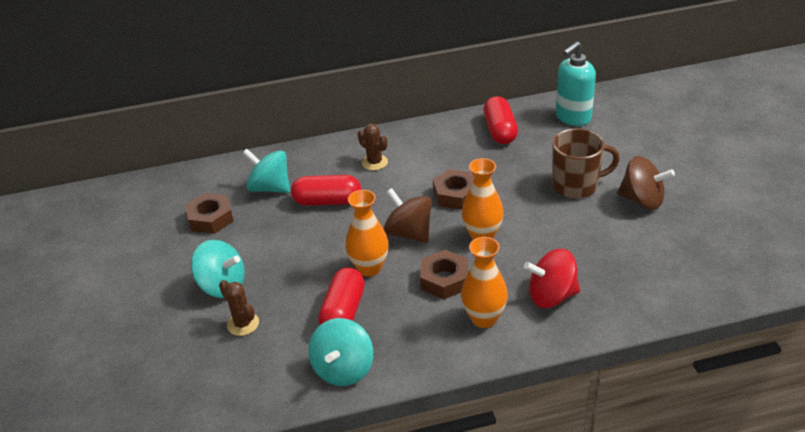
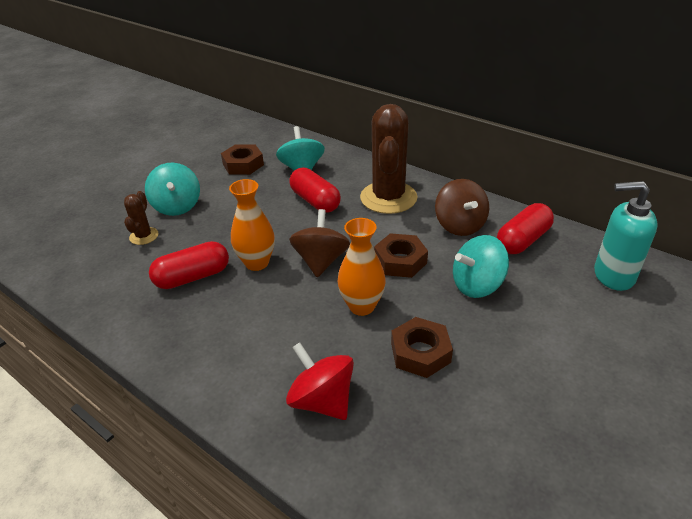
camera: 50 degrees right, 0 degrees up
turquoise spinning top [308,318,373,386] -> turquoise spinning top moved to [453,235,509,298]
brown cactus [358,124,388,170] -> brown cactus [360,104,417,214], size x2.14
brown nut [420,250,468,299] -> brown nut moved to [391,317,453,378]
orange vase [461,237,508,328] -> none
brown mug [552,129,620,199] -> none
brown spinning top [618,156,675,210] -> brown spinning top moved to [435,179,489,236]

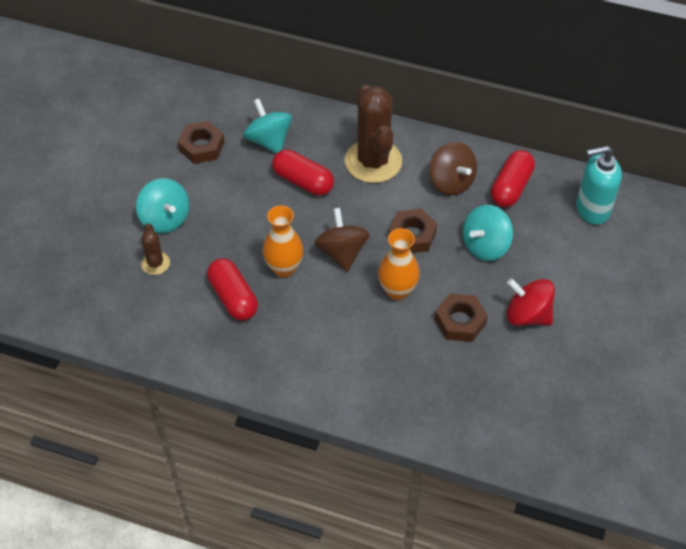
camera: 20 degrees left, 15 degrees up
red capsule [149,241,229,289] -> red capsule turned 75 degrees counterclockwise [207,258,258,321]
red spinning top [286,342,354,420] -> red spinning top moved to [507,278,555,326]

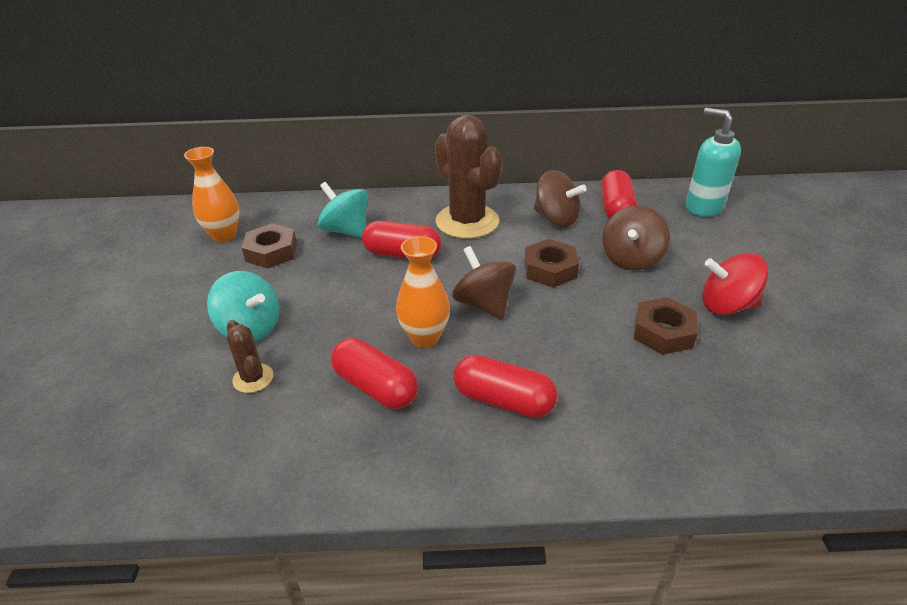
camera: 20 degrees left, 15 degrees down
orange vase [378,228,420,300] -> orange vase moved to [184,147,239,242]
turquoise spinning top [463,205,513,261] -> brown spinning top [602,205,670,270]
turquoise soap dispenser [576,146,622,225] -> turquoise soap dispenser turned 75 degrees clockwise [686,108,741,217]
none -> red capsule [453,355,558,418]

